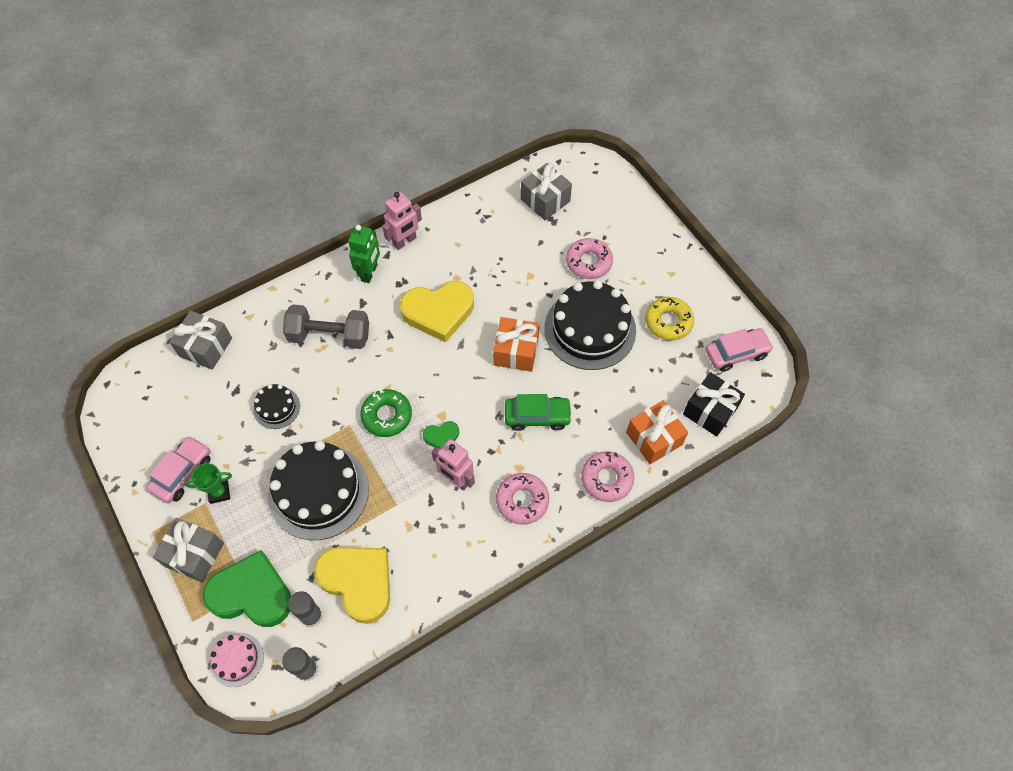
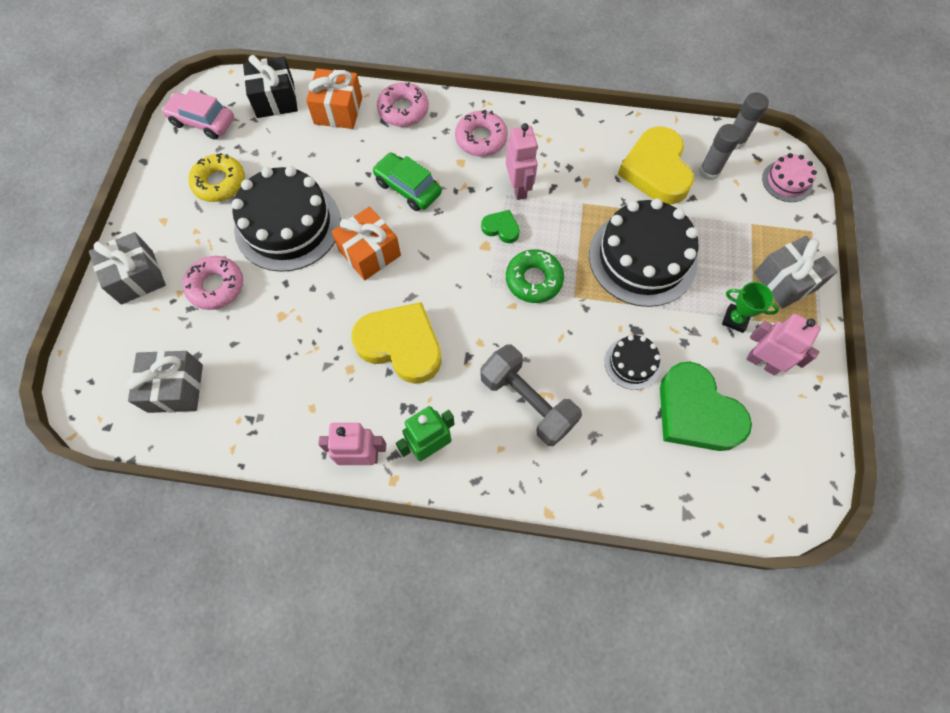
camera: 140 degrees left, 5 degrees up
pink car [146,436,211,503] -> pink robot [746,314,821,375]
grey gift [169,311,232,370] -> grey gift moved to [89,232,166,305]
green heart [203,550,291,627] -> green heart moved to [660,362,752,451]

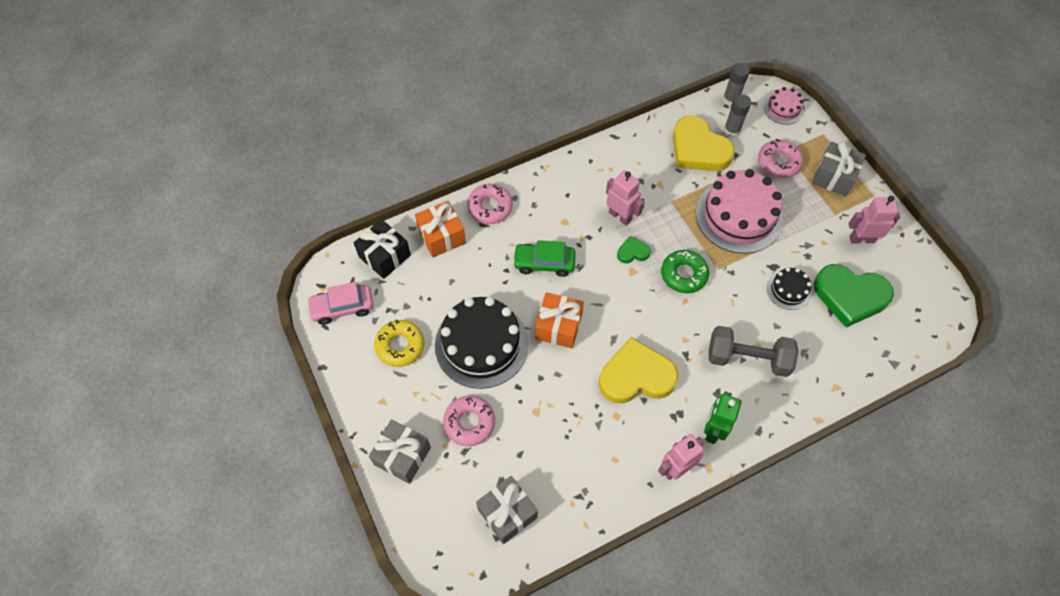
camera: 35 degrees left, 5 degrees down
pink donut [455,110,508,156] -> pink donut moved to [758,139,803,178]
black cake [589,199,699,307] -> pink cake [696,169,783,254]
green trophy [722,282,779,333] -> none

